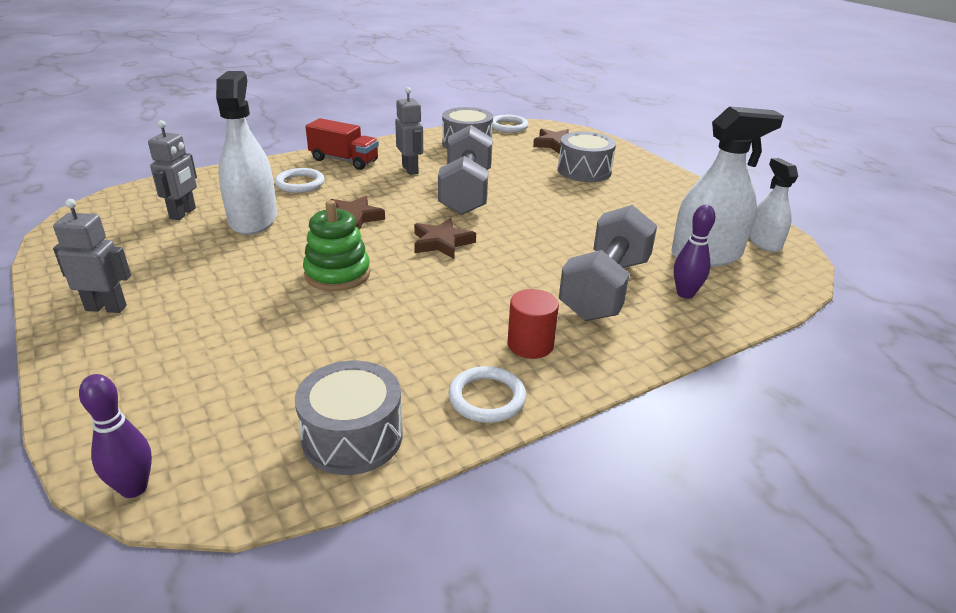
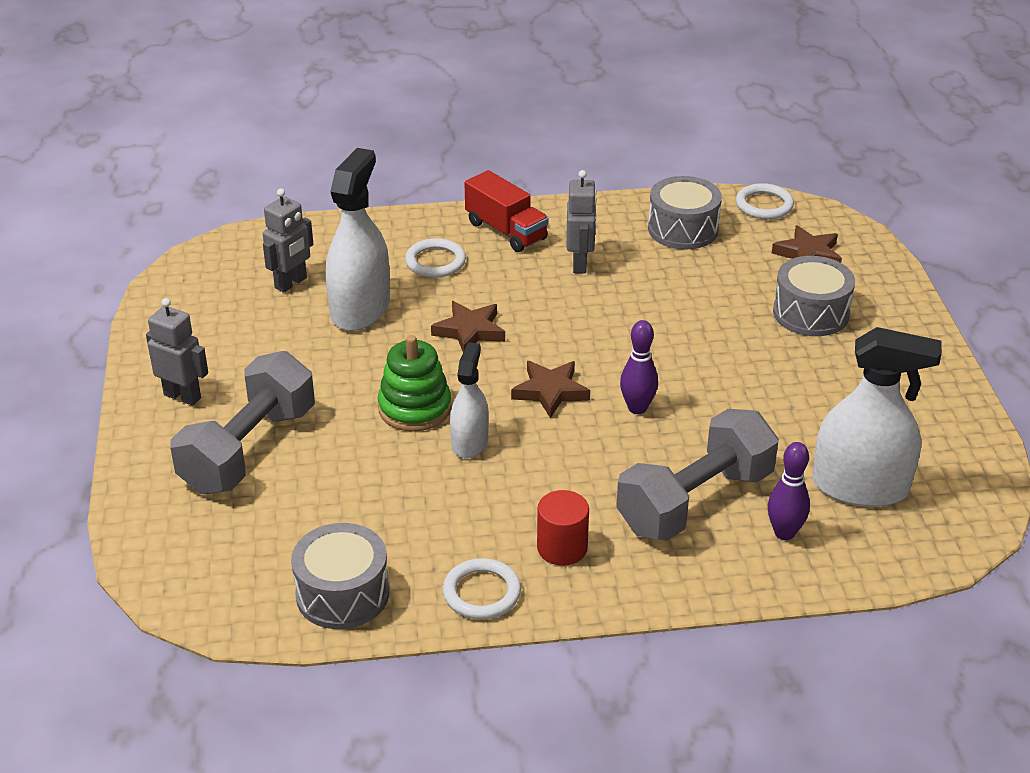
camera: 25 degrees right, 5 degrees up
purple bowling pin [79,374,152,498] -> purple bowling pin moved to [620,320,658,414]
grey dumbbell [438,125,493,215] -> grey dumbbell moved to [170,351,315,494]
white spray bottle [749,158,798,252] -> white spray bottle moved to [450,342,489,458]

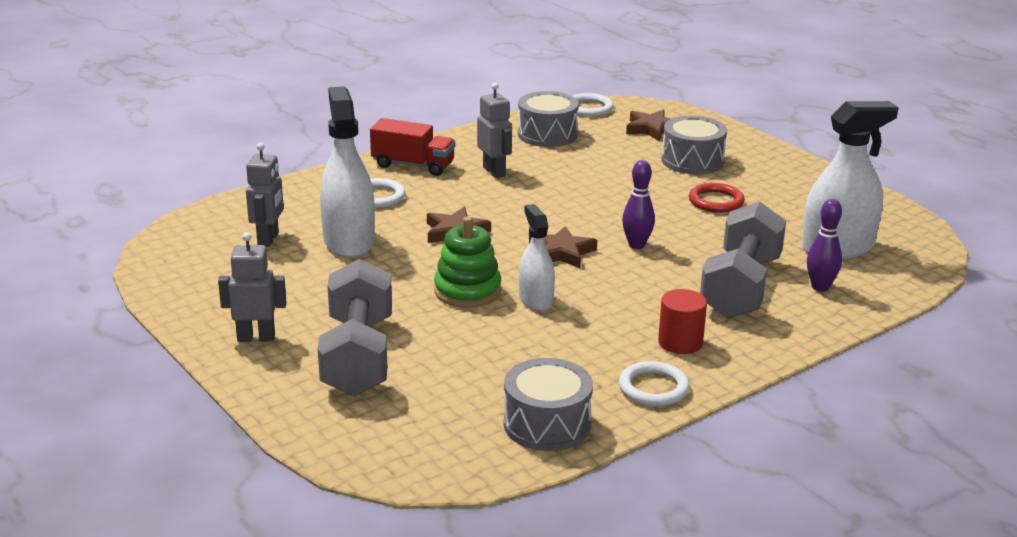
camera: 30 degrees left, 10 degrees down
none -> red ring [689,183,745,213]

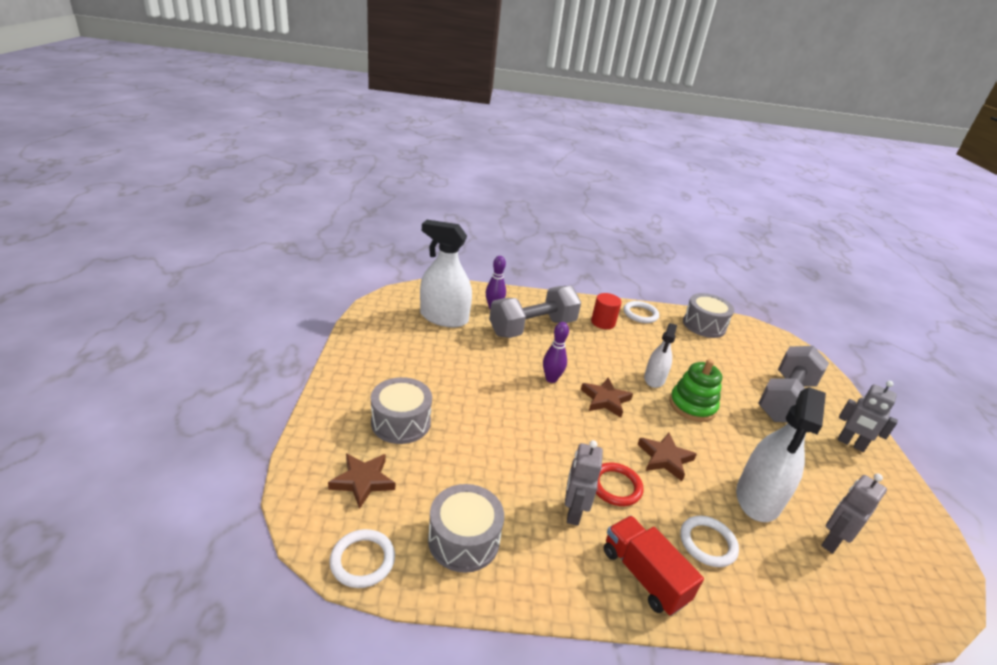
camera: 145 degrees left, 5 degrees up
red ring [689,183,745,213] -> red ring moved to [596,462,643,506]

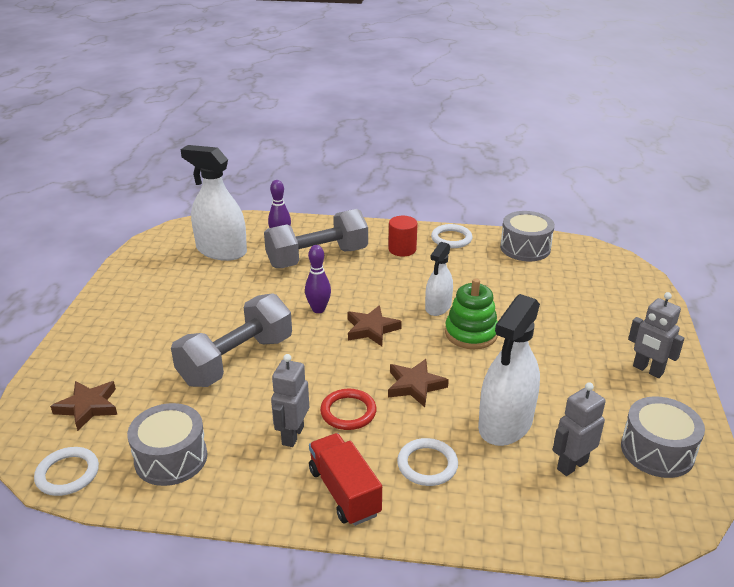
camera: 10 degrees right, 0 degrees up
grey drum [371,377,432,444] -> grey drum moved to [621,396,705,478]
grey dumbbell [758,346,829,422] -> grey dumbbell moved to [171,293,292,387]

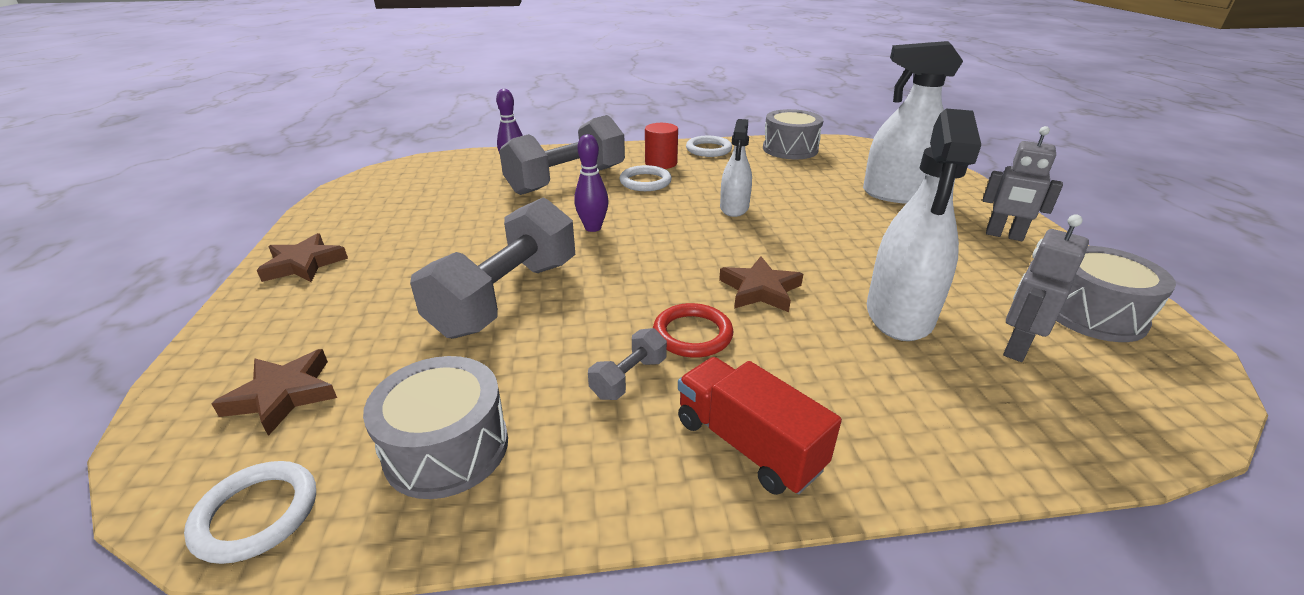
camera: 15 degrees left, 0 degrees up
white spray bottle [180,145,247,261] -> white spray bottle moved to [863,41,963,204]
grey robot [271,354,309,447] -> grey dumbbell [588,328,667,400]
brown star [347,305,402,346] -> brown star moved to [257,233,348,282]
white ring [397,438,458,486] -> white ring moved to [620,165,672,191]
green stacking toy [445,278,498,349] -> none

